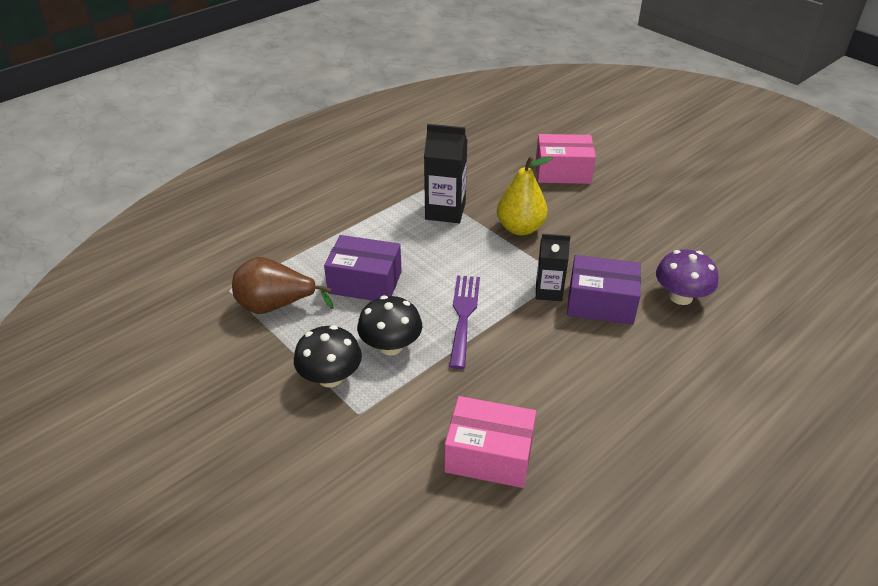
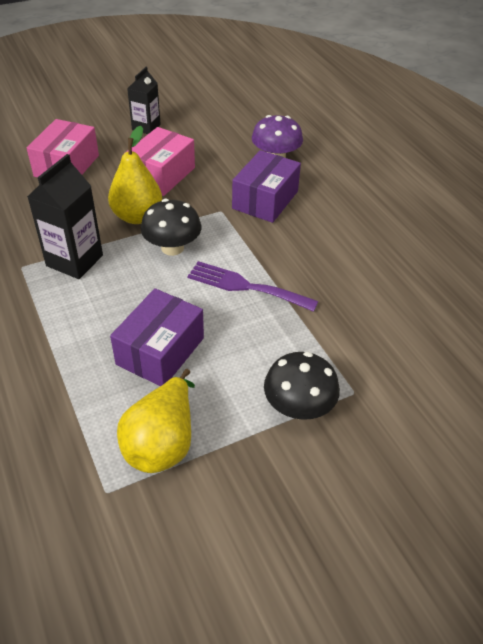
camera: 75 degrees left, 5 degrees up
brown pear [232,257,334,314] -> yellow pear [117,369,195,473]
black mushroom [357,295,422,355] -> black mushroom moved to [141,199,201,256]
pink box [444,396,536,488] -> pink box moved to [125,127,195,196]
black carton [536,234,571,301] -> black carton moved to [127,67,161,134]

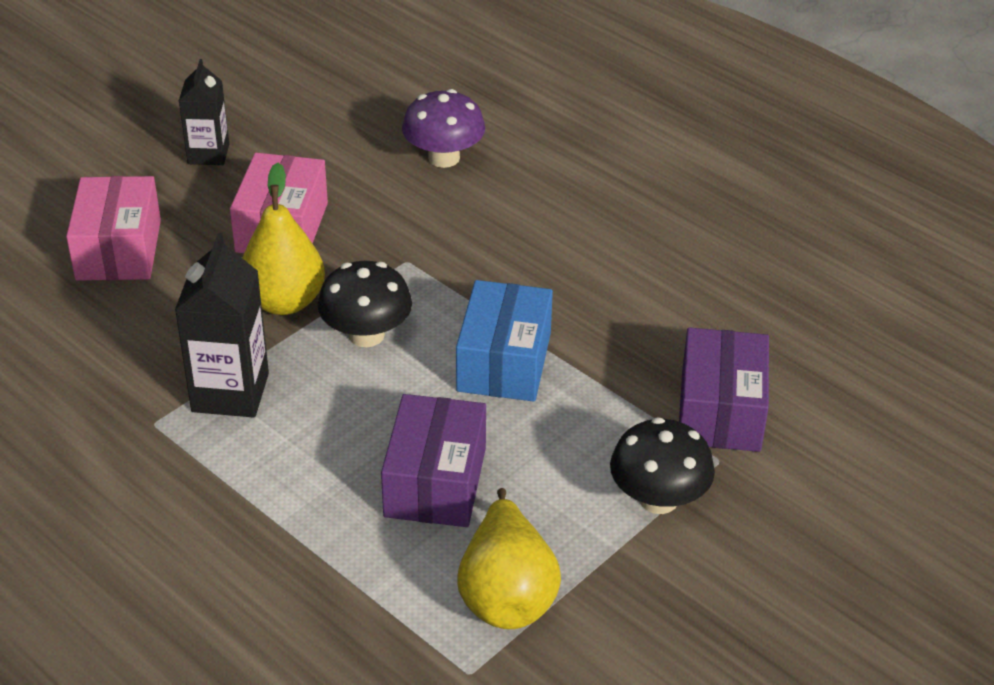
camera: 20 degrees left, 5 degrees down
purple fork [188,261,318,312] -> blue box [456,280,553,402]
purple box [232,150,301,223] -> purple box moved to [679,327,769,452]

